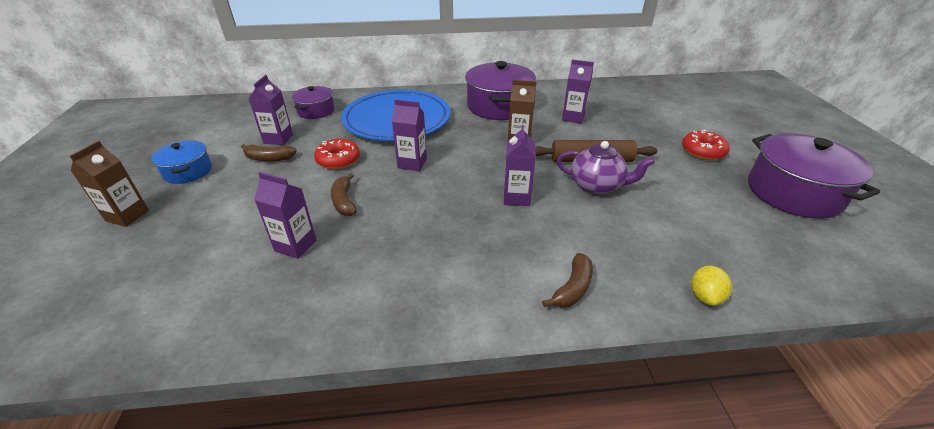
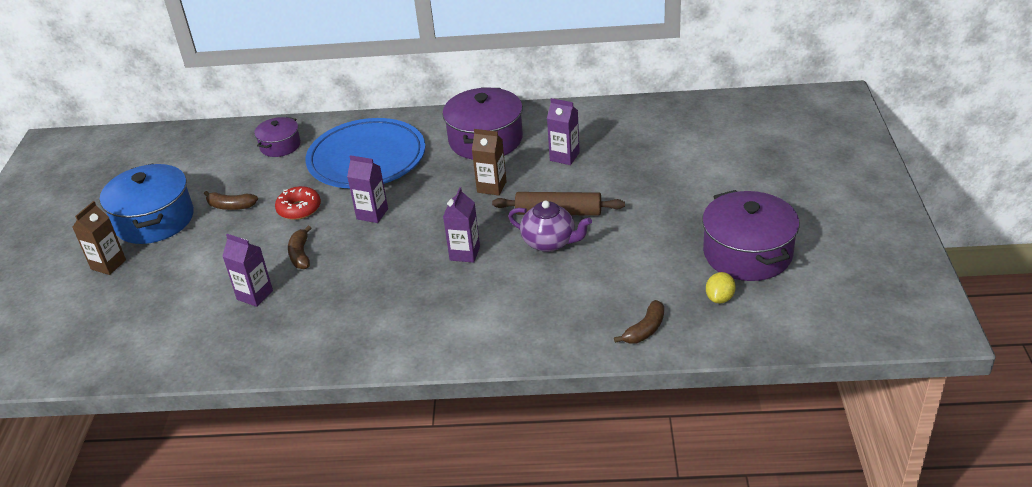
camera: 10 degrees right, 0 degrees up
blue pot [152,140,212,184] -> blue pot [100,163,194,244], size x1.79
purple carton [248,75,293,145] -> none
brown banana [542,253,593,308] -> brown banana moved to [614,300,664,344]
red donut [682,130,730,160] -> none
yellow lemon [691,266,732,306] -> yellow lemon moved to [706,272,736,304]

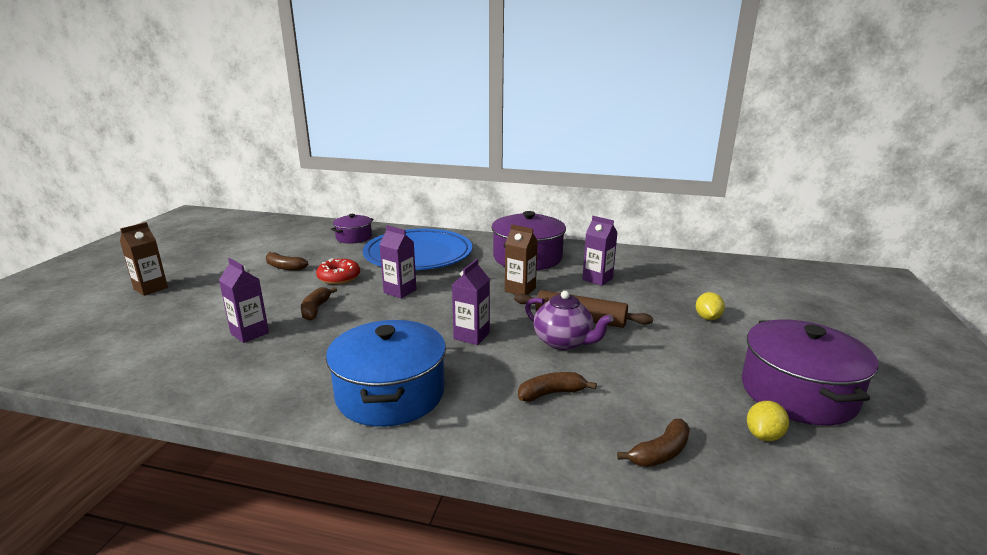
camera: 10 degrees right, 15 degrees down
blue pot [100,163,194,244] -> blue pot moved to [326,320,446,427]
none -> brown banana [518,372,597,402]
none -> yellow lemon [696,292,725,320]

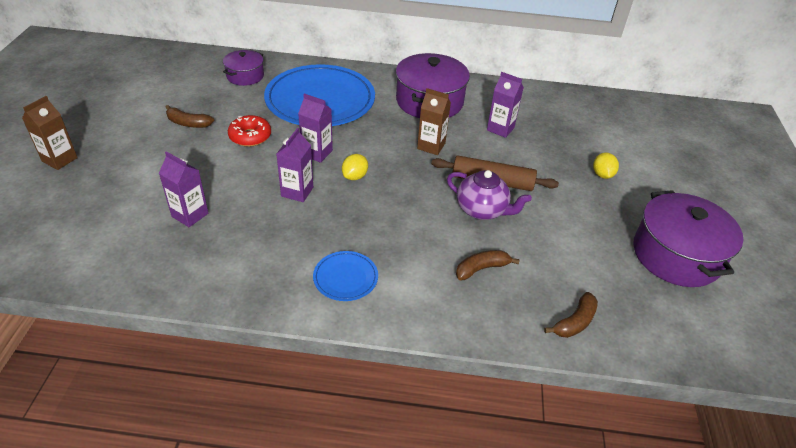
camera: 10 degrees left, 20 degrees up
brown banana [301,287,337,321] -> none
blue pot [326,320,446,427] -> blue plate [313,251,378,301]
purple carton [452,259,490,345] -> purple carton moved to [276,128,313,202]
yellow lemon [747,401,789,441] -> yellow lemon moved to [342,154,368,180]

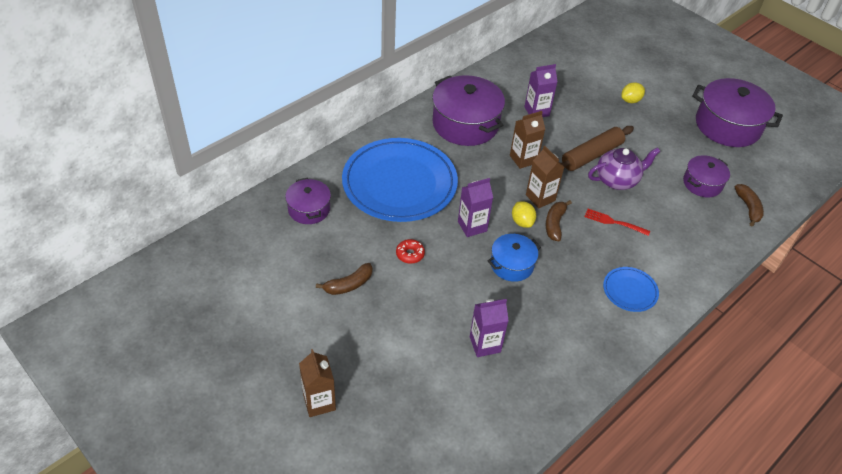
camera: 50 degrees left, 5 degrees up
red donut [228,115,271,147] -> red donut [396,239,425,264], size x0.65
purple carton [276,128,313,202] -> blue pot [488,234,541,282]
brown banana [456,250,520,280] -> brown banana moved to [545,200,572,241]
yellow lemon [593,153,619,179] -> yellow lemon turned 75 degrees counterclockwise [621,82,645,103]
none -> brown carton [526,146,564,208]
none -> red fork [584,209,650,236]
none -> purple pot [683,155,730,197]

